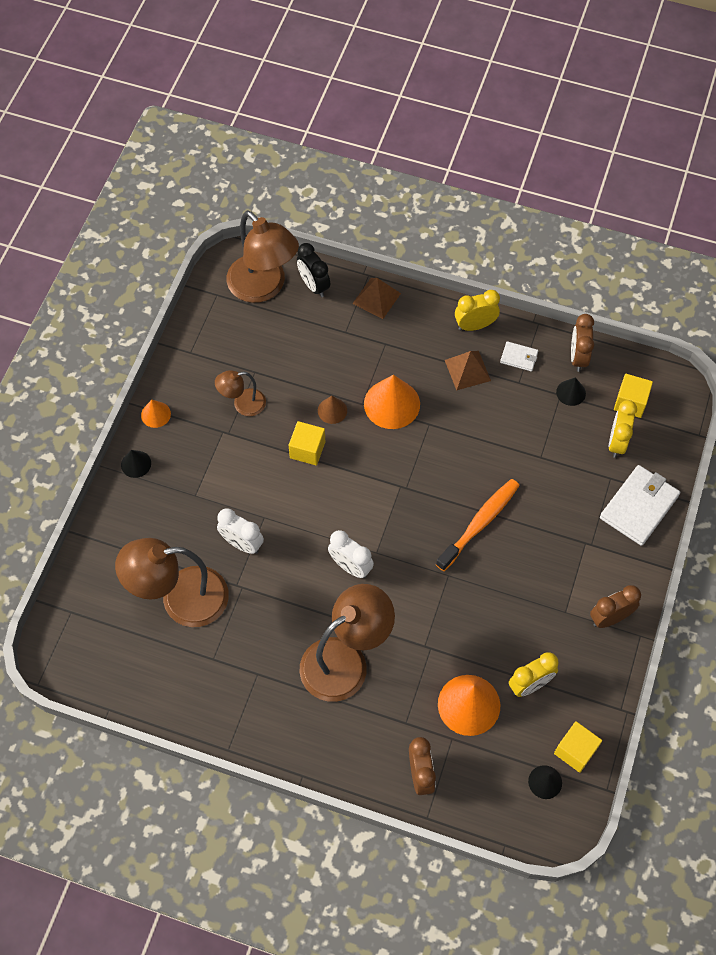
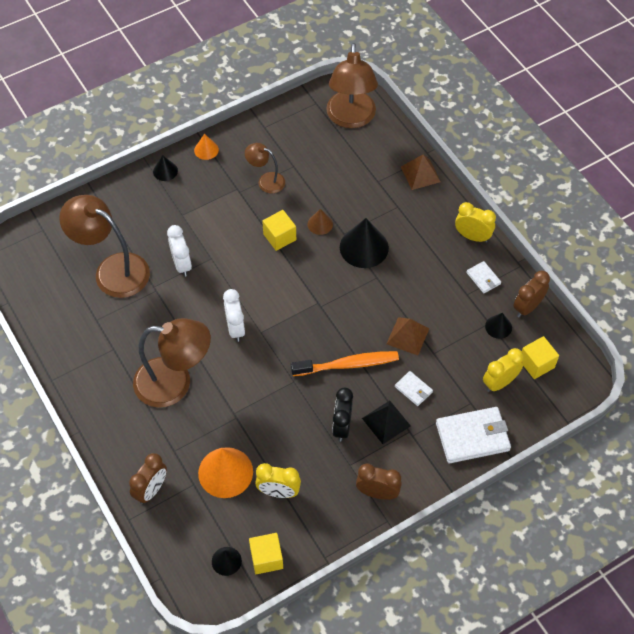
camera: 40 degrees right, 5 degrees down
black clock [297,243,330,297] -> black clock moved to [332,388,353,441]
orange cone [364,375,420,429] -> black cone [340,218,389,268]
brown pyramid [445,351,491,391] -> brown pyramid moved to [387,317,430,355]
none -> black pyramid [362,400,411,444]
none -> white wallet [395,371,433,406]

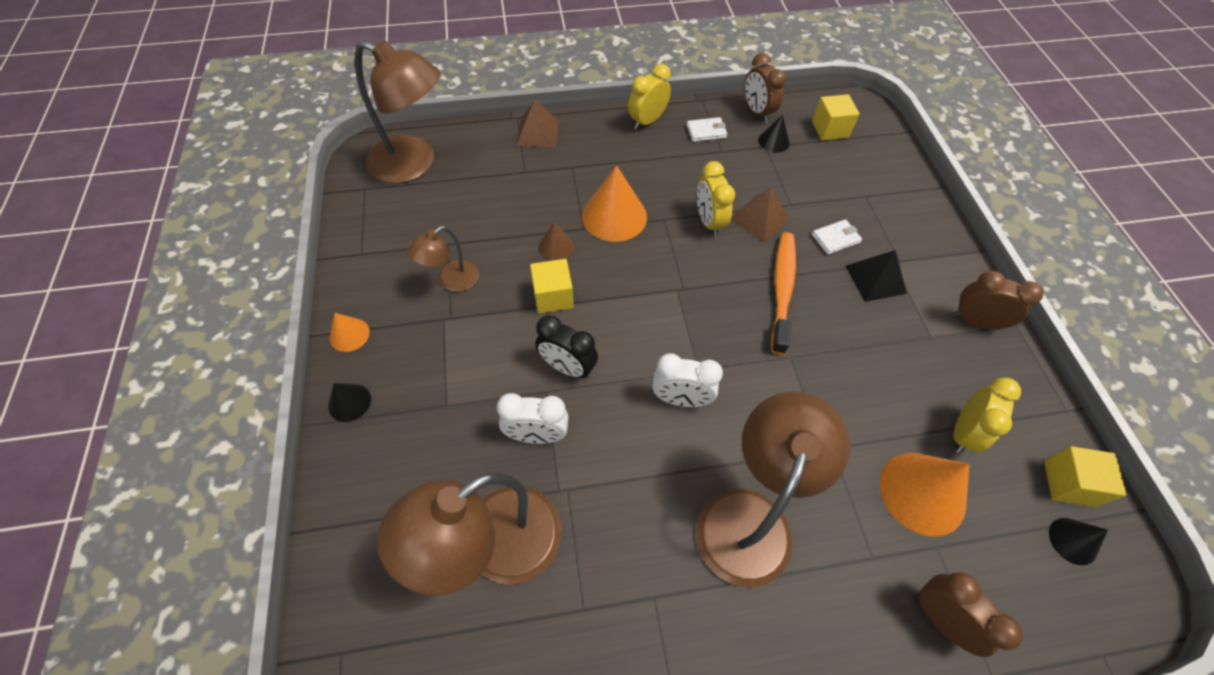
camera: 70 degrees left, 0 degrees up
black clock [332,388,353,441] -> black clock moved to [535,315,598,379]
black cone [340,218,389,268] -> orange cone [582,165,647,242]
brown clock [356,463,402,500] -> brown clock turned 75 degrees clockwise [953,271,1044,330]
white wallet [436,407,511,463] -> none
yellow clock [483,348,524,392] -> yellow clock moved to [697,161,735,237]

